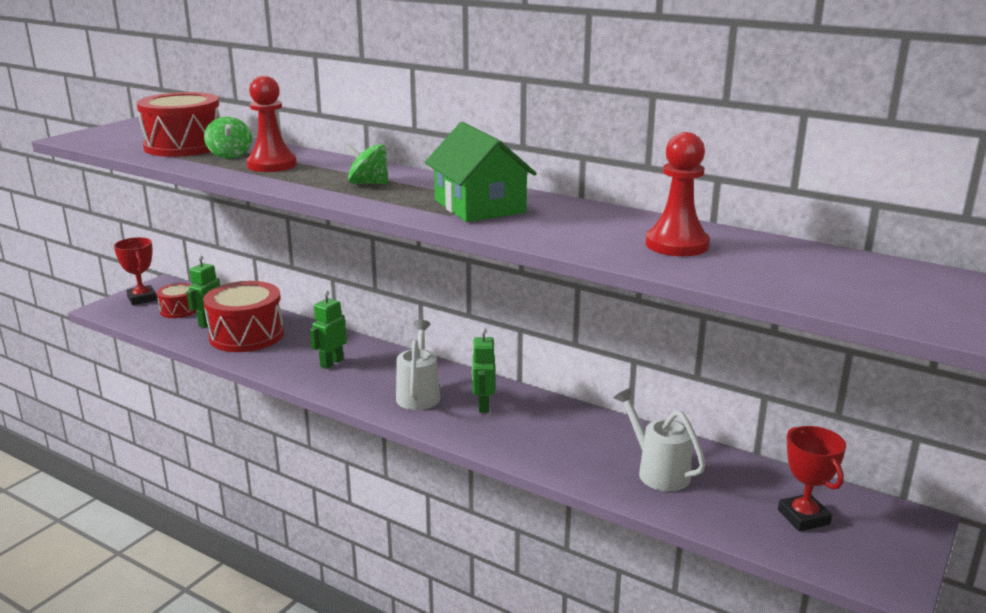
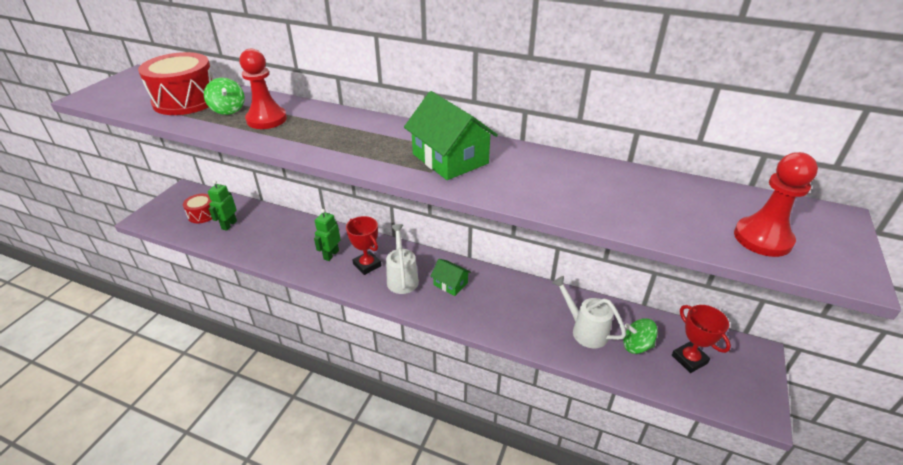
camera: 10 degrees left, 15 degrees up
red trophy [114,237,157,305] -> red trophy moved to [346,216,381,275]
red drum [203,281,284,352] -> none
green spinning top [345,144,388,184] -> green spinning top moved to [623,318,658,354]
green robot [472,328,495,413] -> green house [430,259,471,296]
red pawn [646,132,710,256] -> red pawn moved to [734,152,818,257]

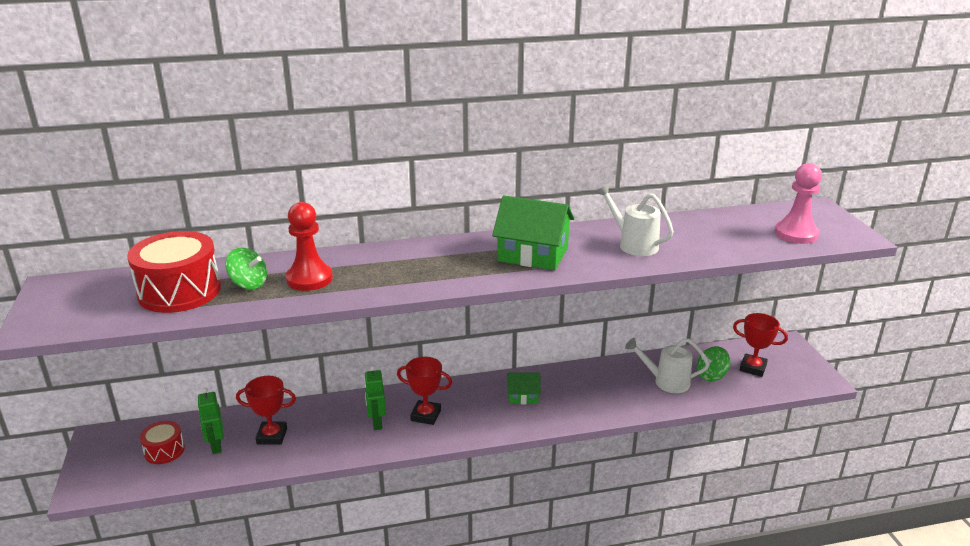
camera: 35 degrees left, 10 degrees down
white watering can [386,224,419,294] -> white watering can moved to [596,184,674,256]
red pawn [734,152,818,257] -> pink pawn [775,163,822,244]
none -> red trophy [236,376,296,445]

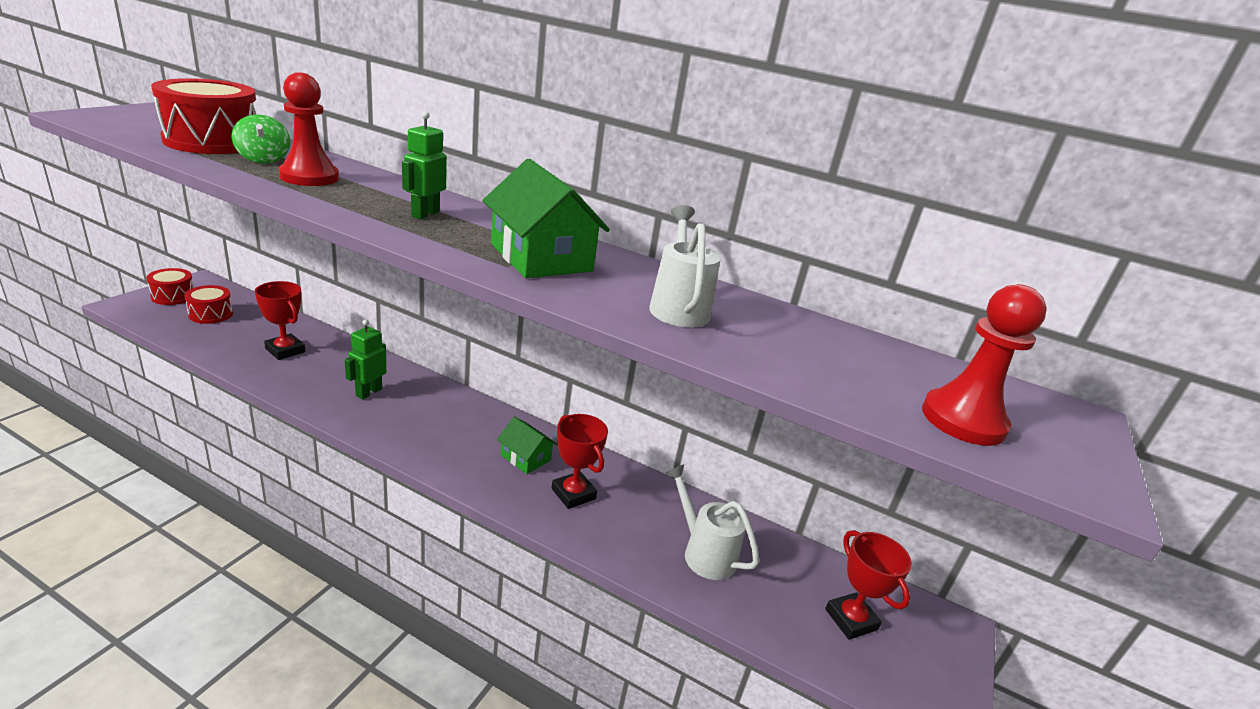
camera: 35 degrees right, 0 degrees up
green robot [197,388,224,454] -> green robot moved to [402,111,447,219]
red trophy [397,357,452,425] -> red trophy moved to [552,414,608,509]
green spinning top [697,346,730,381] -> none
pink pawn [775,163,822,244] -> red pawn [922,284,1047,446]
none -> red drum [146,268,194,305]

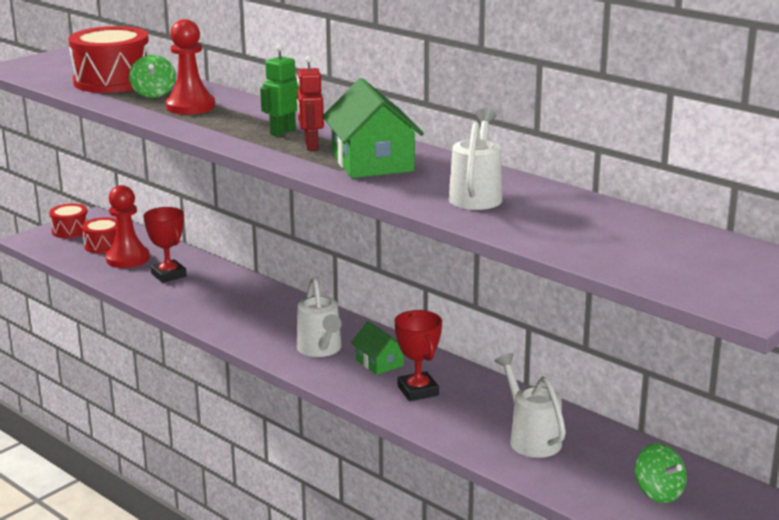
camera: 20 degrees right, 5 degrees down
green robot [345,319,386,400] -> none
red trophy [825,530,912,640] -> green spinning top [635,443,687,503]
red pawn [922,284,1047,446] -> red pawn moved to [106,185,150,268]
none -> red robot [297,56,324,151]
none -> white watering can [297,277,342,357]

